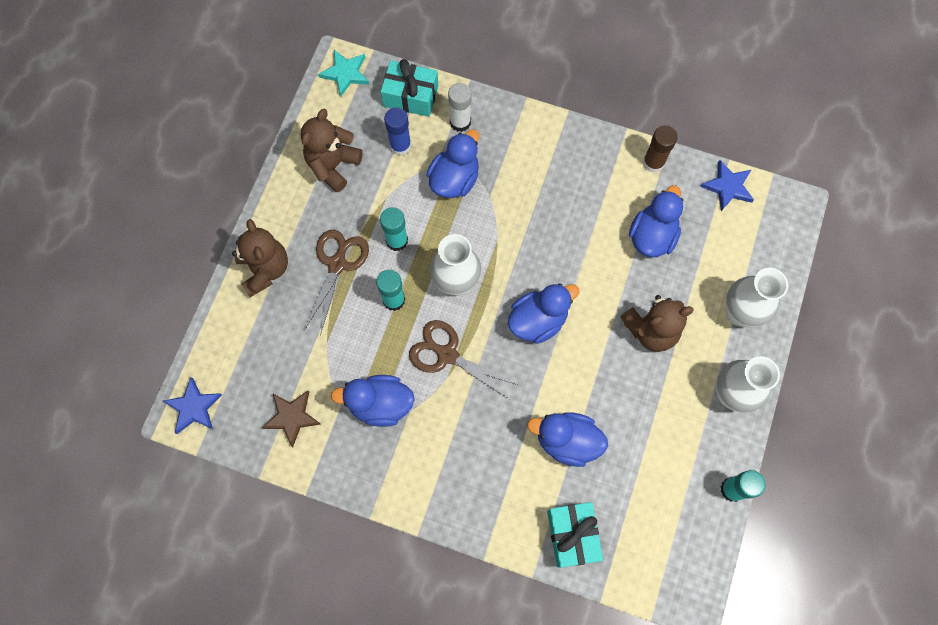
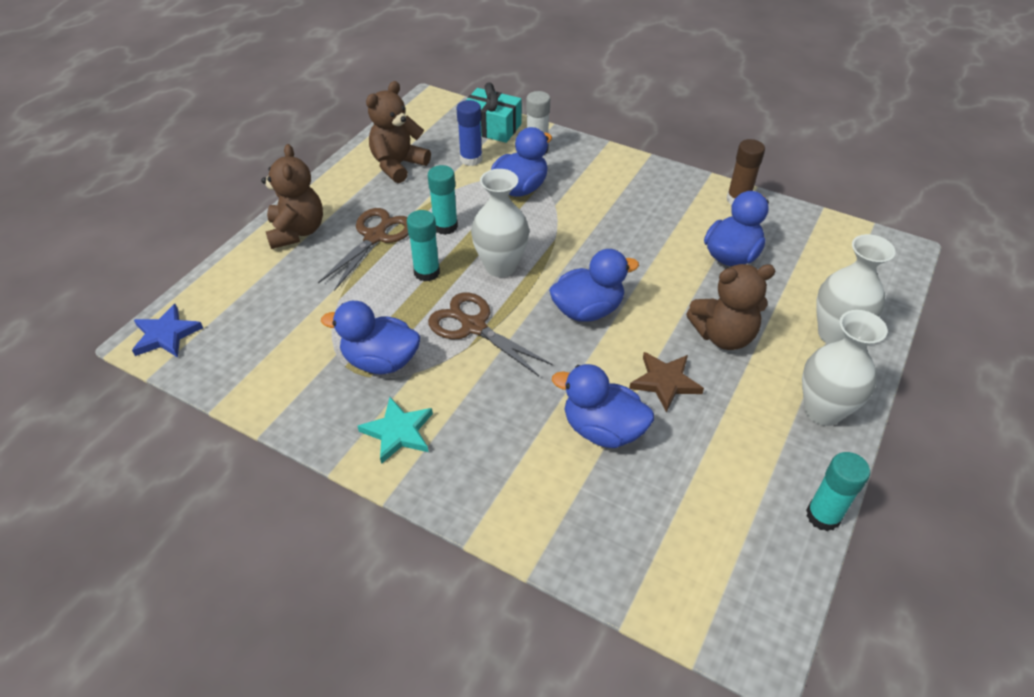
camera: 10 degrees right, 25 degrees down
brown star [262,391,321,447] -> brown star moved to [629,352,704,412]
turquoise star [318,50,369,97] -> turquoise star moved to [358,397,433,464]
turquoise gift [547,502,603,568] -> none
blue star [700,160,754,211] -> none

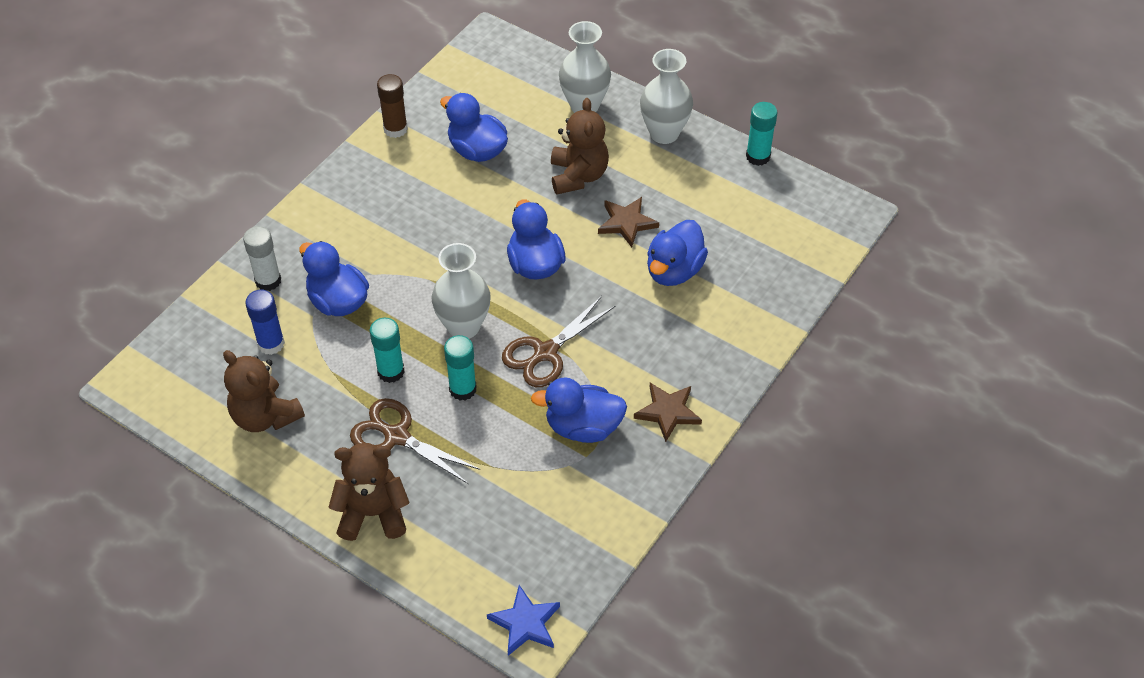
camera: 85 degrees left, 5 degrees up
blue duck [321,301,420,374] -> blue duck turned 75 degrees clockwise [531,377,627,443]
turquoise star [358,397,433,464] -> brown star [634,383,702,442]
turquoise gift [467,82,522,143] -> none

